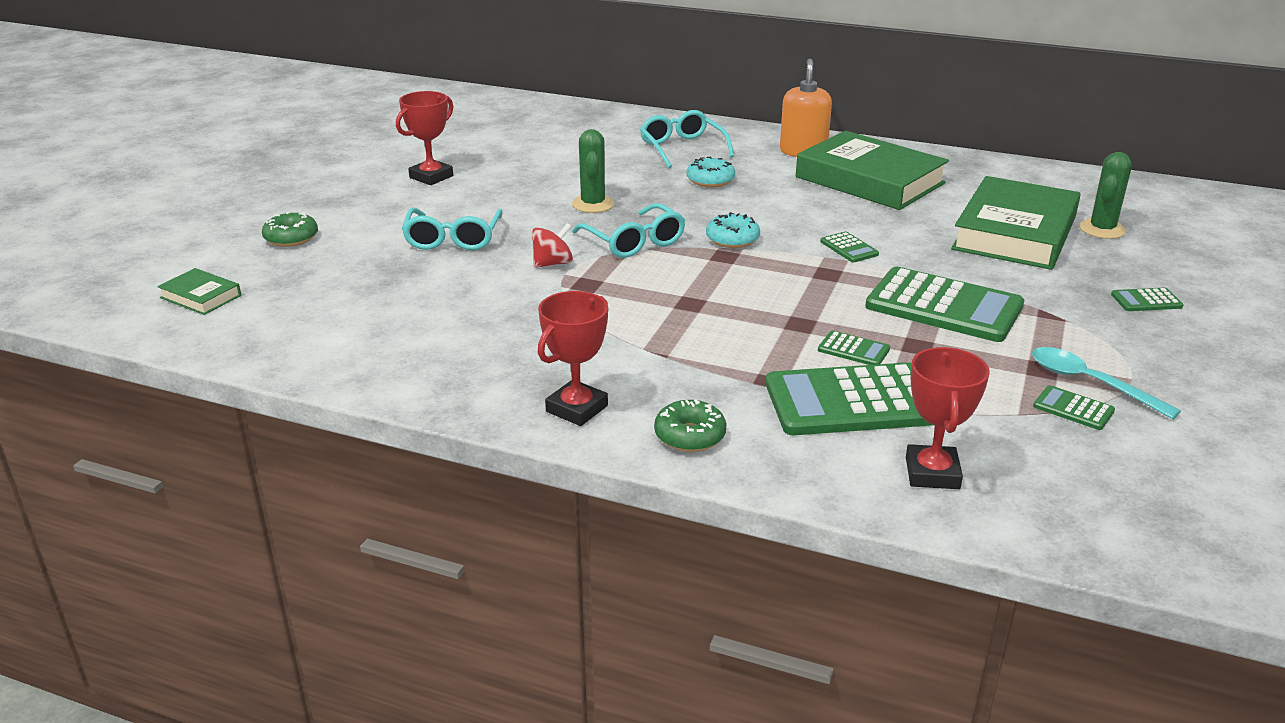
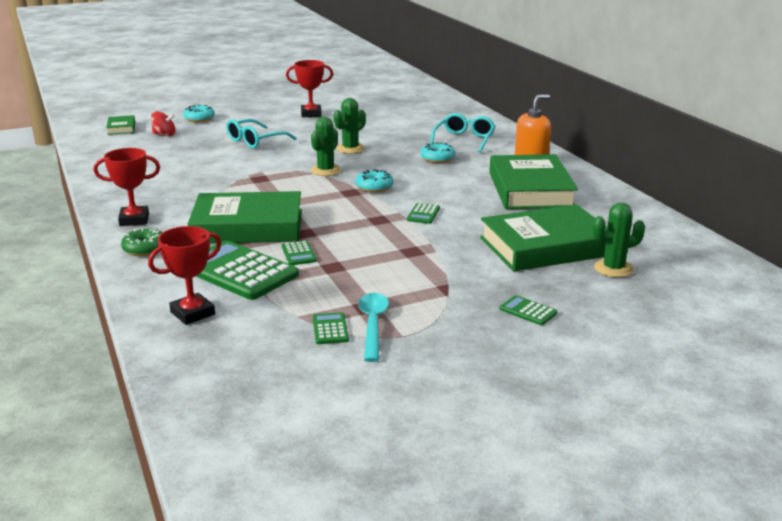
camera: 45 degrees right, 5 degrees down
green donut [262,211,318,247] -> turquoise donut [183,104,215,122]
red spinning top [532,223,573,268] -> red spinning top moved to [151,111,175,136]
turquoise glasses [572,203,685,258] -> green cactus [311,117,341,176]
green calculator [865,267,1024,342] -> none
none -> green book [188,191,302,244]

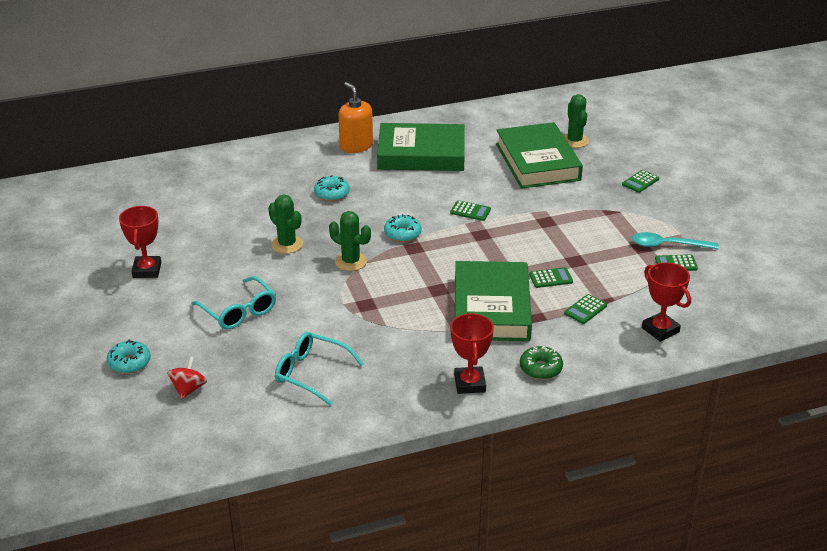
camera: 85 degrees left, 10 degrees up
green book [106,115,135,135] -> none
green calculator [196,240,299,300] -> green calculator [564,294,607,324], size x0.43
turquoise glasses [430,113,496,153] -> turquoise glasses moved to [275,332,364,406]

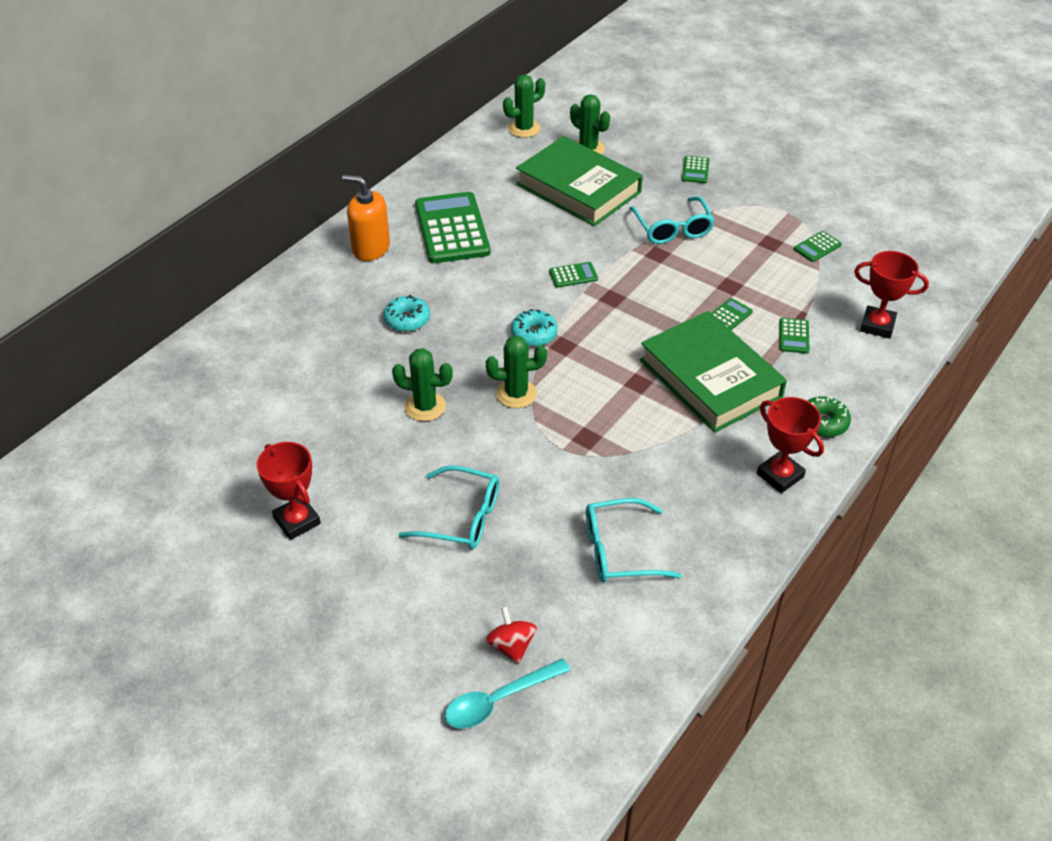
camera: 35 degrees left, 10 degrees up
turquoise donut [107,340,151,374] -> none
green book [377,123,465,171] -> green calculator [415,192,491,263]
turquoise spoon [632,232,719,249] -> turquoise spoon moved to [445,658,571,729]
none -> green cactus [503,75,545,138]
none -> turquoise glasses [629,196,715,244]

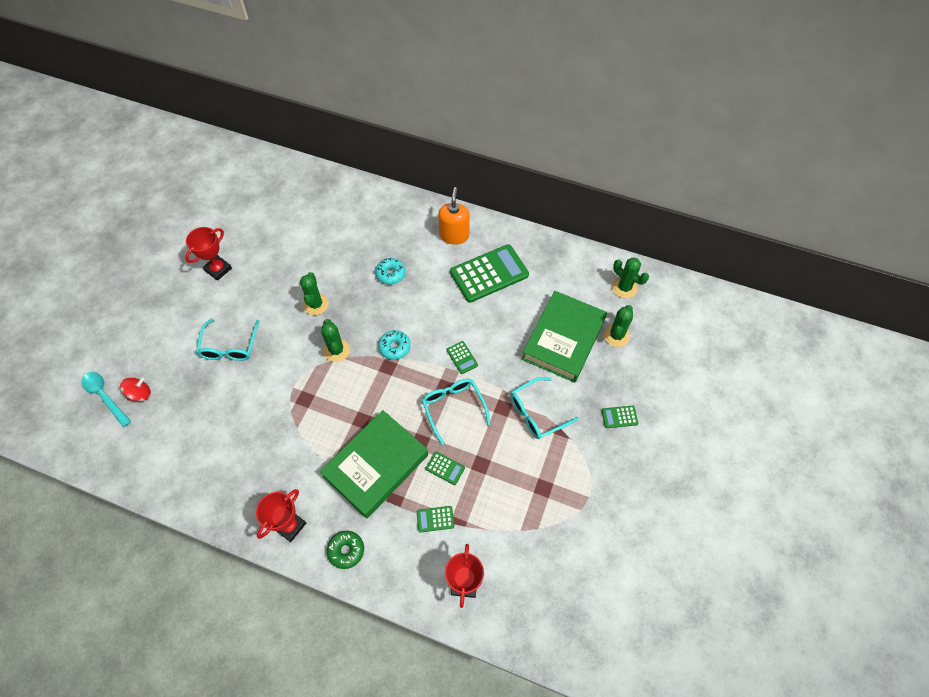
camera: 75 degrees right, 15 degrees up
turquoise glasses [586,498,682,582] -> turquoise glasses moved to [422,379,491,445]
green calculator [794,231,842,262] -> none

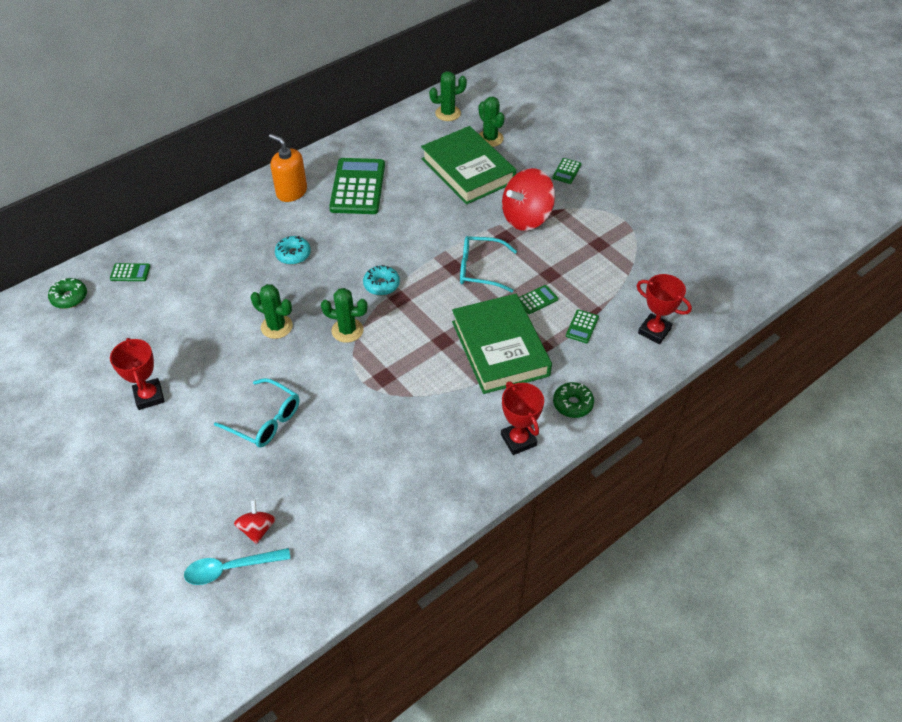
camera: 60 degrees left, 10 degrees down
green calculator [446,341,478,374] -> green calculator moved to [110,263,151,281]
turquoise glasses [510,377,579,439] -> red spinning top [502,168,555,231]
none -> green donut [48,278,87,309]

